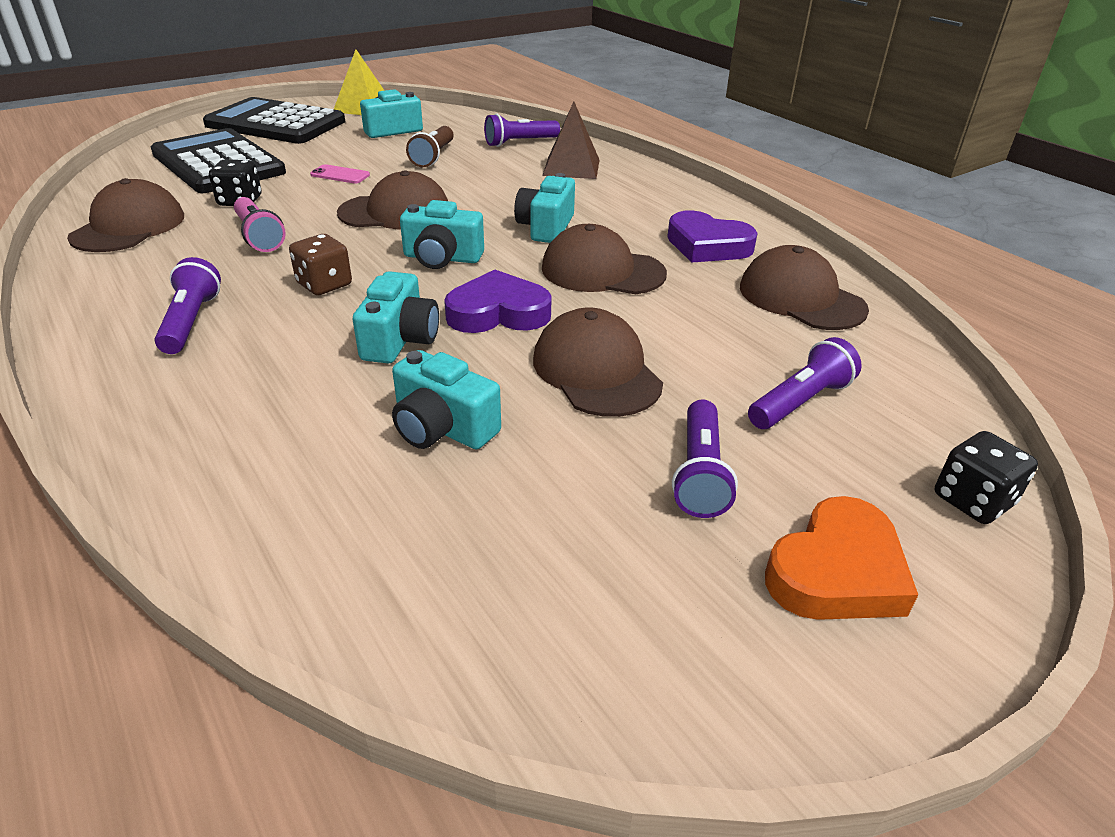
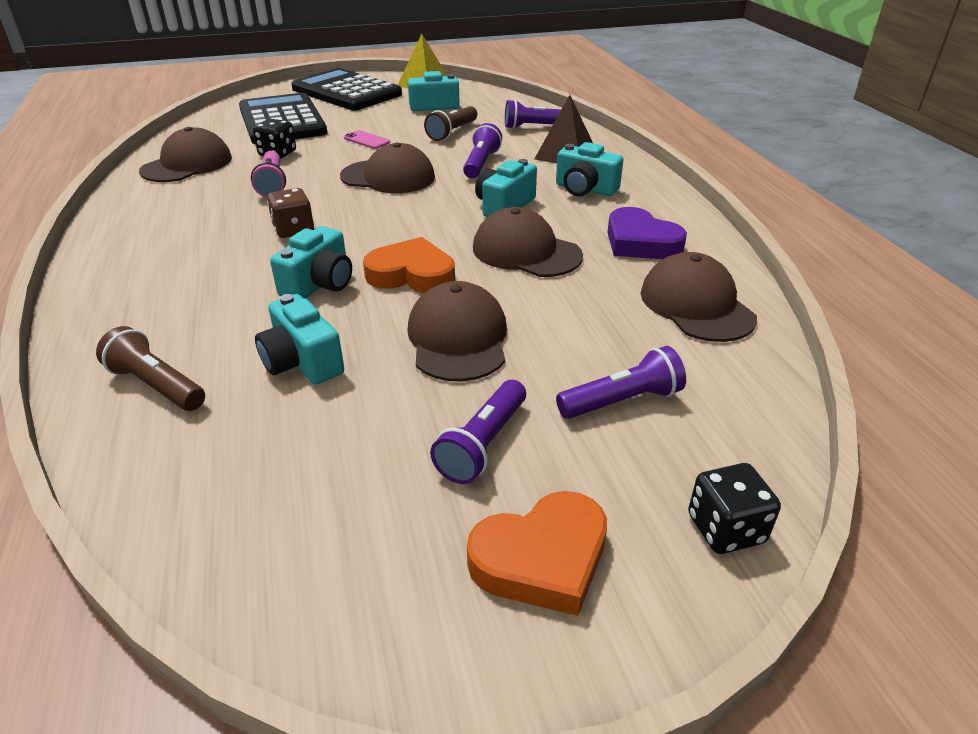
camera: 20 degrees right, 0 degrees up
purple flashlight [155,257,221,354] -> purple flashlight moved to [463,123,502,178]
turquoise camera [400,200,484,269] -> turquoise camera moved to [556,142,624,196]
purple heart [444,270,552,333] -> orange heart [363,237,455,293]
none -> brown flashlight [96,326,205,411]

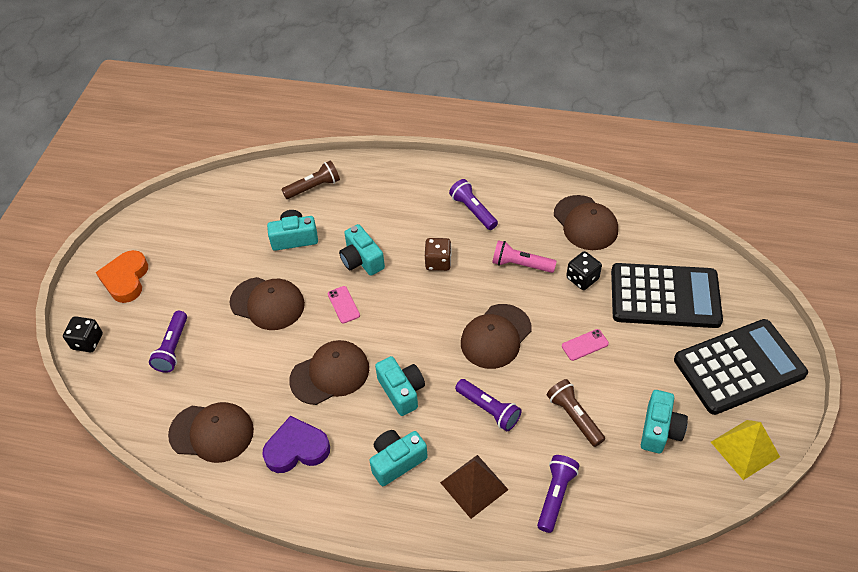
camera: 120 degrees right, 15 degrees up
orange heart [363,237,455,293] -> pink phone [328,286,360,324]
purple flashlight [430,380,526,484] -> purple flashlight moved to [449,179,498,230]

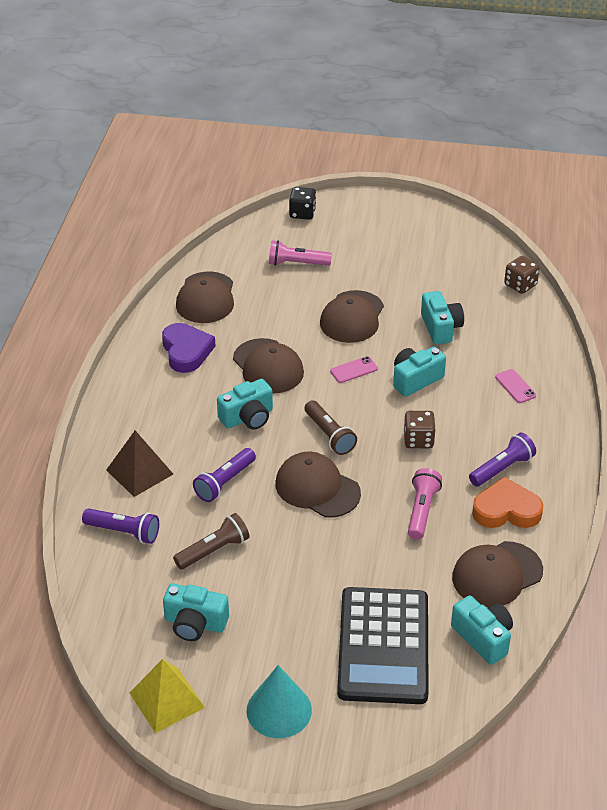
camera: 85 degrees right, 10 degrees down
orange heart [96,250,148,303] -> orange heart moved to [472,477,543,528]
purple flashlight [149,311,187,373] -> pink flashlight [269,240,332,266]
brown flashlight [281,160,340,199] -> brown flashlight moved to [305,400,357,455]
turquoise camera [369,430,428,486] -> turquoise camera moved to [451,595,513,665]
pink phone [562,329,609,361] -> pink phone moved to [495,369,536,403]
black dice [566,251,602,290] -> none
black calculator [674,319,808,415] -> turquoise cone [246,665,312,738]
none -> brown dice [504,256,540,294]

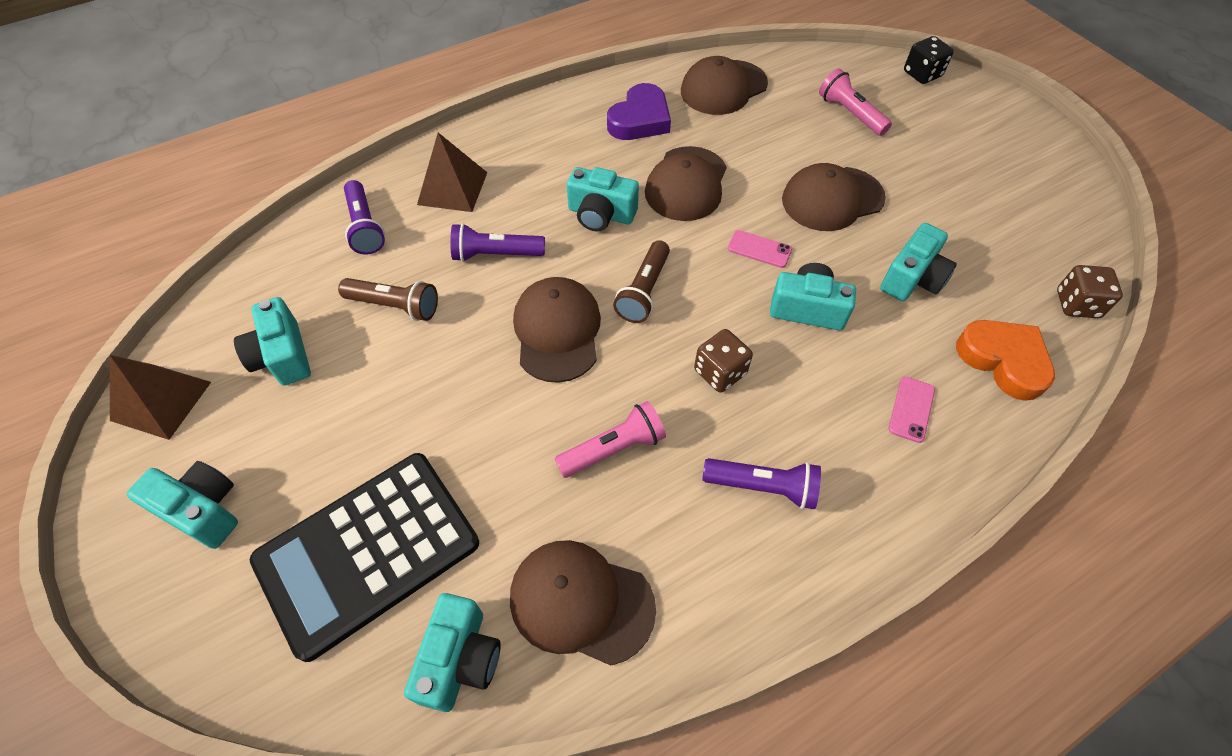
camera: 50 degrees right, 15 degrees up
yellow pyramid [129,659,205,733] -> brown pyramid [110,355,211,440]
turquoise cone [246,665,312,738] -> turquoise camera [127,461,238,549]
orange heart [472,477,543,528] -> orange heart moved to [956,320,1055,401]

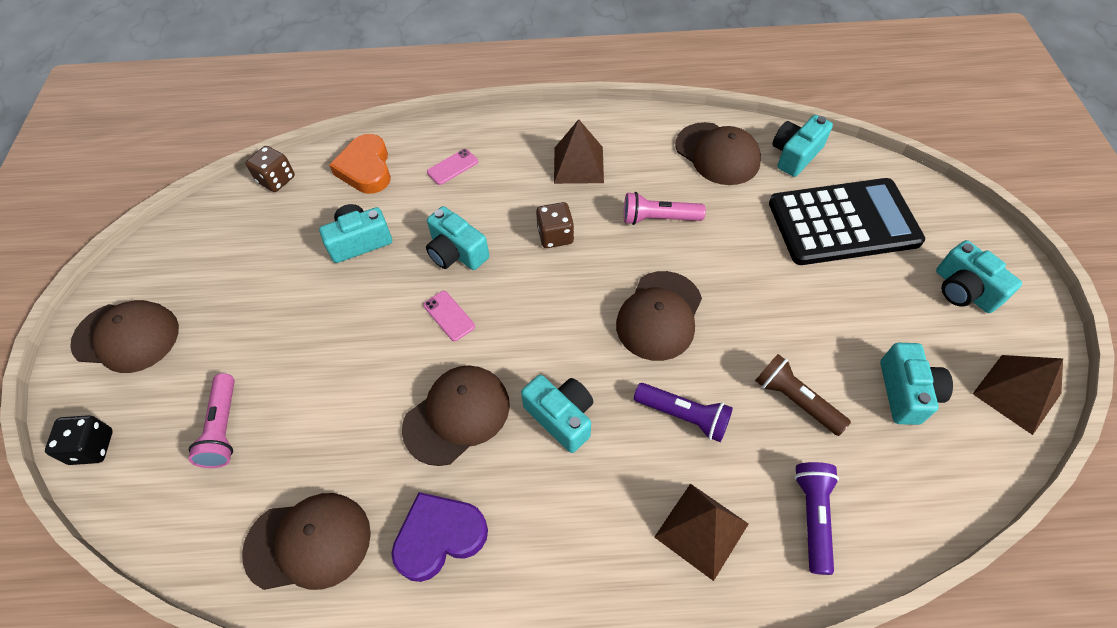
camera: 150 degrees left, 0 degrees up
brown flashlight [613,240,670,323] -> none
purple flashlight [702,458,821,509] -> brown pyramid [554,119,604,184]
brown cap [782,163,886,231] -> brown cap moved to [70,300,179,373]

